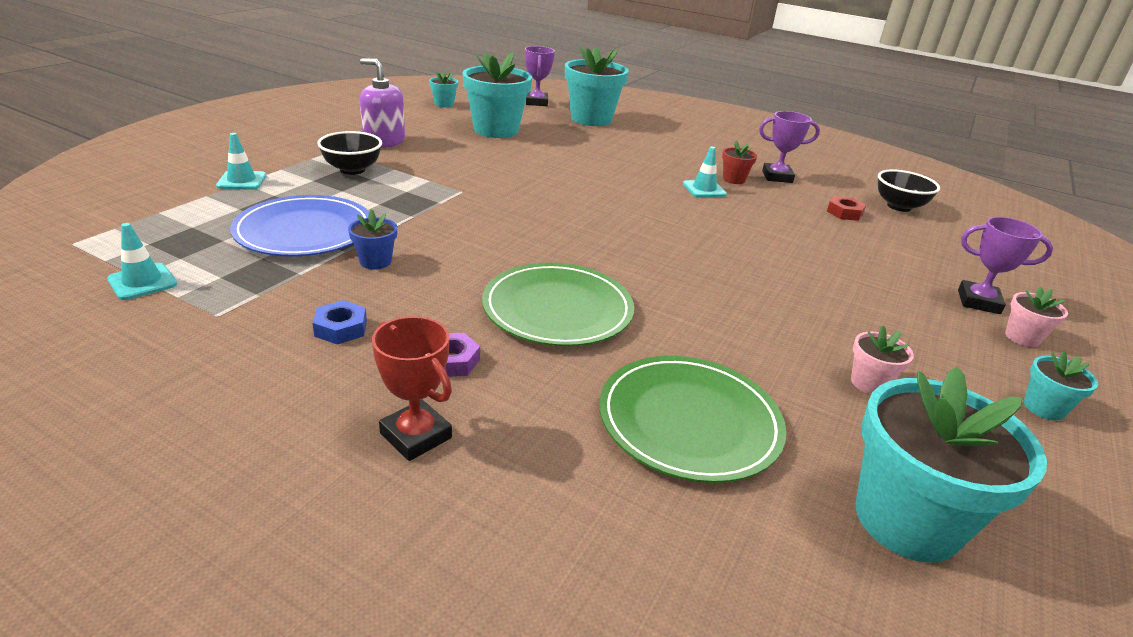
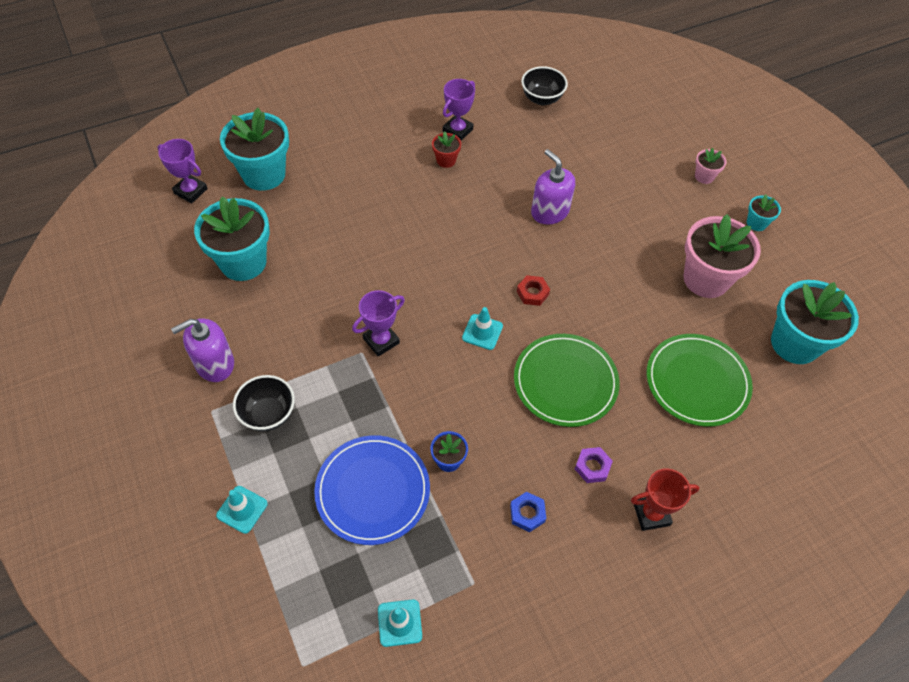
camera: 55 degrees left, 25 degrees up
turquoise flower pot [429,71,458,107] -> none
turquoise traffic cone [683,147,727,197] -> turquoise traffic cone moved to [462,307,503,350]
red nut [827,196,866,221] -> red nut moved to [517,275,550,306]
pink flower pot [851,326,914,394] -> pink flower pot [684,214,761,298], size x2.17
purple trophy [958,217,1053,314] -> purple trophy moved to [352,290,405,357]
none -> purple soap dispenser [531,149,575,225]

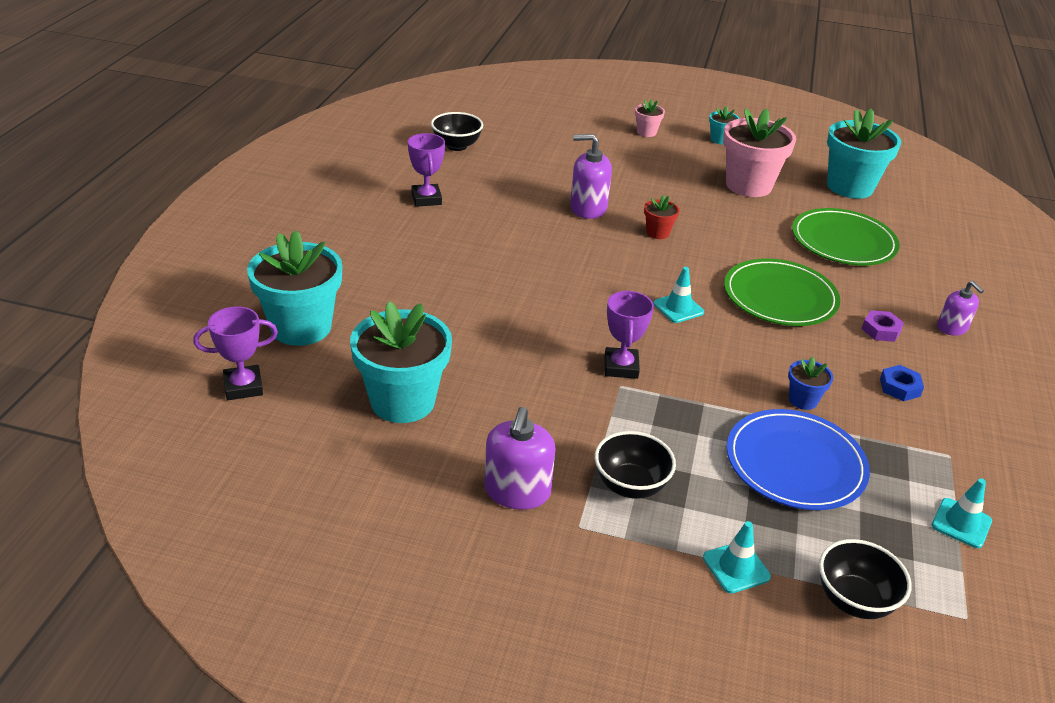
camera: 50 degrees left, 20 degrees down
red flower pot [432,131,461,168] -> red flower pot moved to [644,195,680,239]
red nut [517,275,550,306] -> none
red trophy [631,468,700,531] -> purple soap dispenser [937,281,984,336]
none -> black bowl [819,539,912,619]

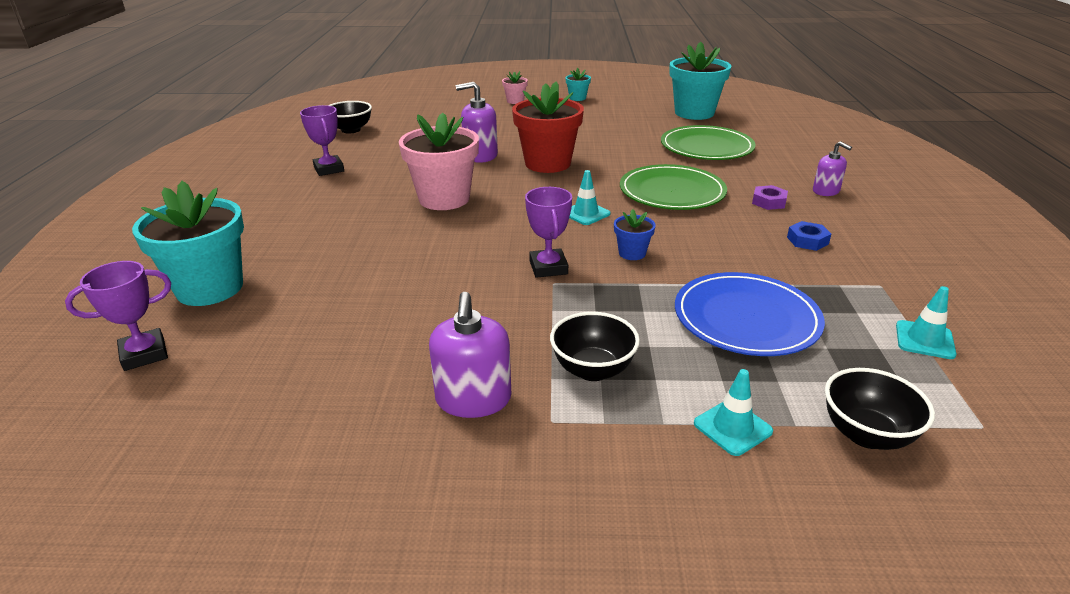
camera: 10 degrees left, 5 degrees down
turquoise flower pot [350,301,452,423] -> none
red flower pot [644,195,680,239] -> red flower pot [512,81,584,173], size x2.17
pink flower pot [723,108,796,197] -> pink flower pot moved to [399,113,479,210]
blue flower pot [788,357,833,410] -> blue flower pot moved to [614,209,656,260]

